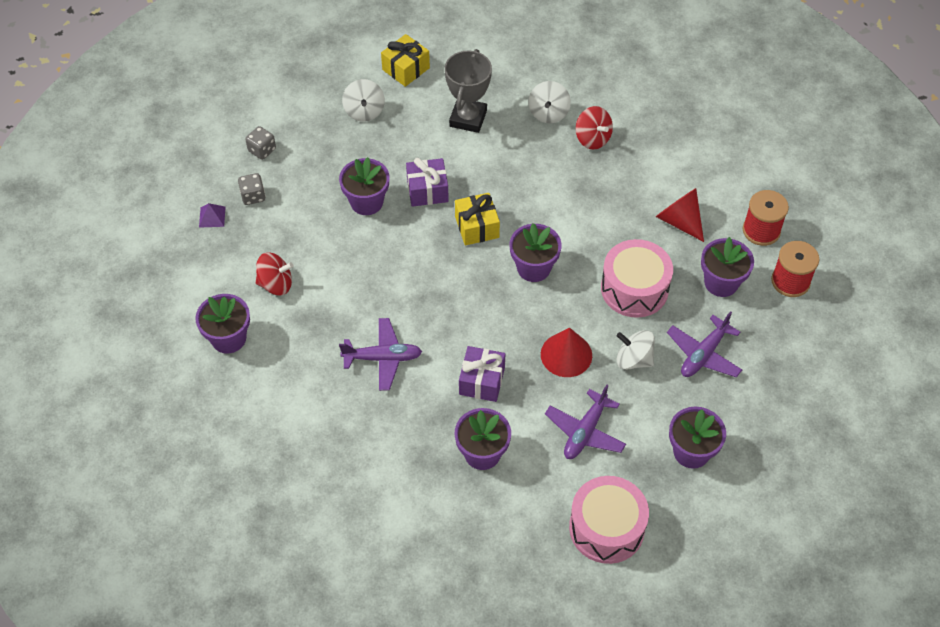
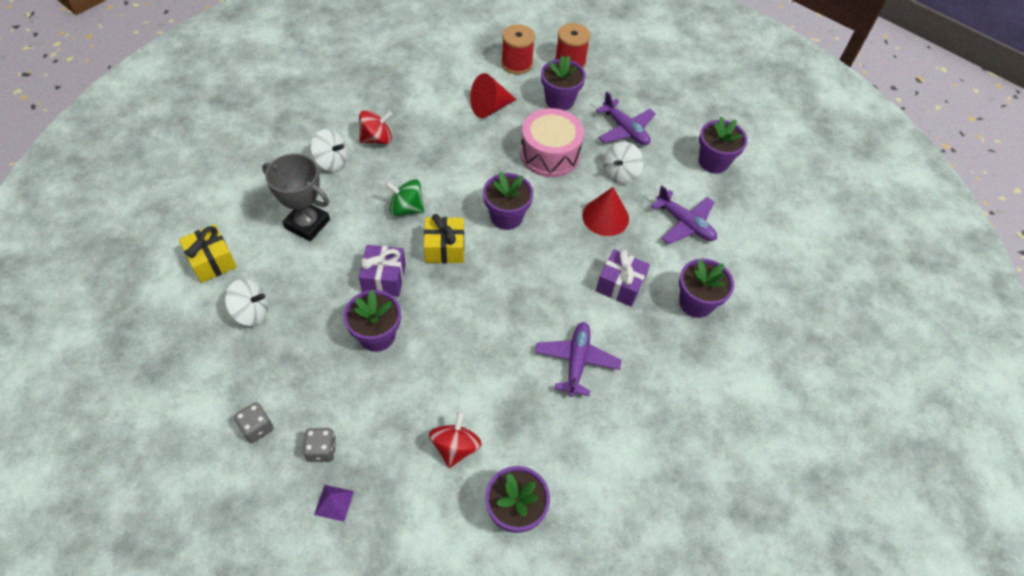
camera: 80 degrees left, 0 degrees up
pink drum [569,476,649,564] -> none
none -> green spinning top [385,179,424,216]

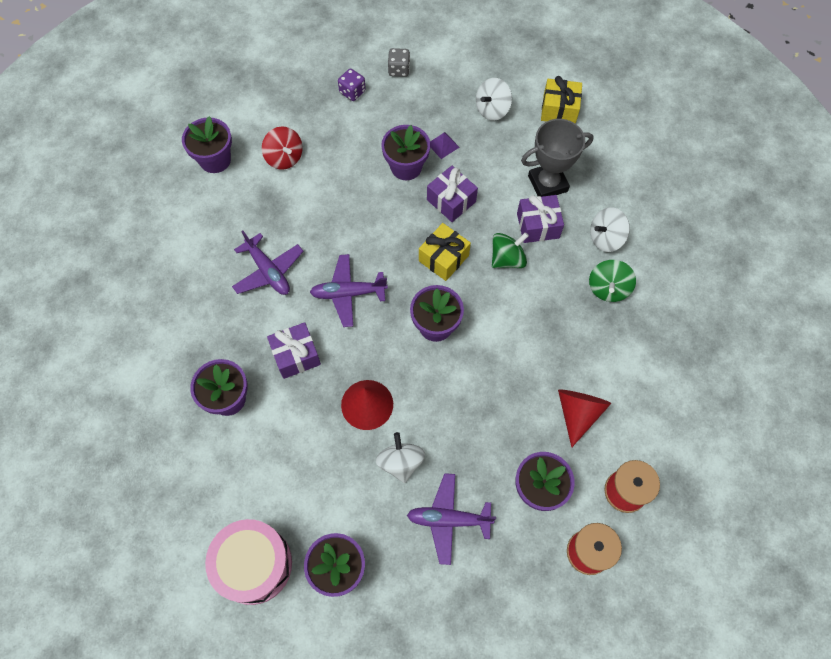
camera: 135 degrees right, 10 degrees up
grey dice [302,428,336,462] -> purple dice [338,69,366,101]
purple pyramid [314,485,354,522] -> purple pyramid moved to [430,132,459,159]
red spinning top [359,110,392,144] -> green spinning top [589,260,636,302]
pink drum [520,108,584,177] -> pink drum moved to [205,519,292,605]
purple plane [651,186,717,244] -> purple plane moved to [310,254,388,327]
none -> purple gift [517,195,564,243]

